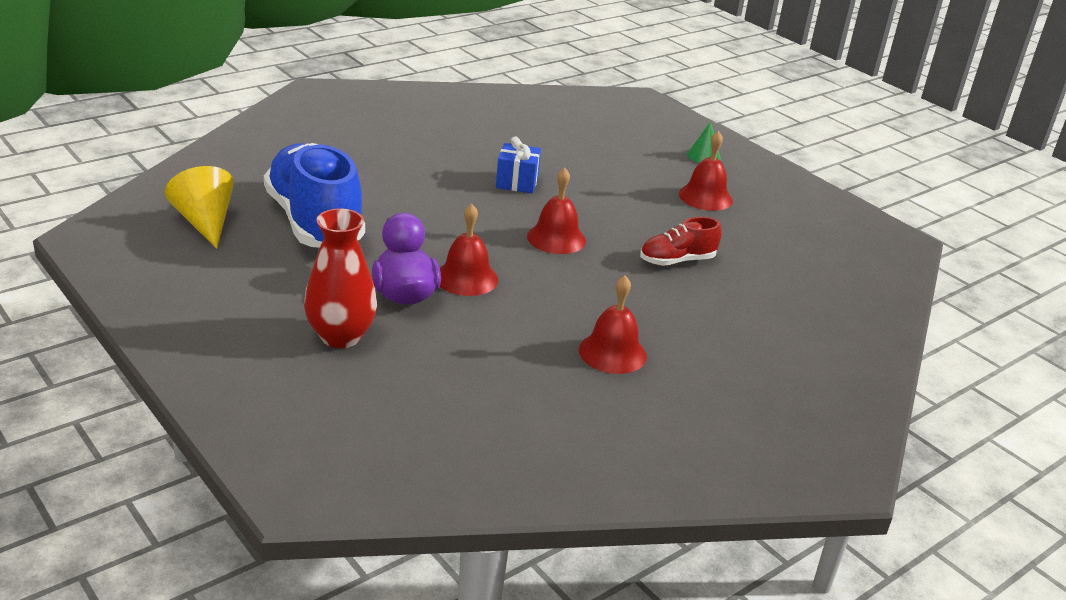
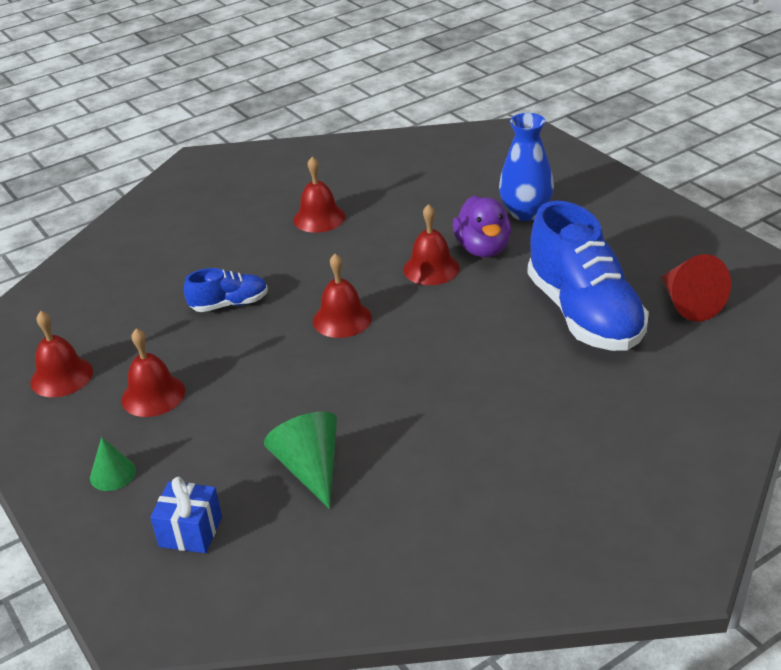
camera: 170 degrees left, 5 degrees up
yellow cone [165,166,234,249] -> red cone [661,254,731,322]
red vase [304,209,377,348] -> blue vase [499,113,554,221]
blue gift [496,137,541,193] -> blue gift moved to [150,477,222,553]
red shoe [640,217,722,266] -> blue shoe [184,268,268,312]
none -> red bell [30,311,93,397]
none -> green cone [264,412,337,509]

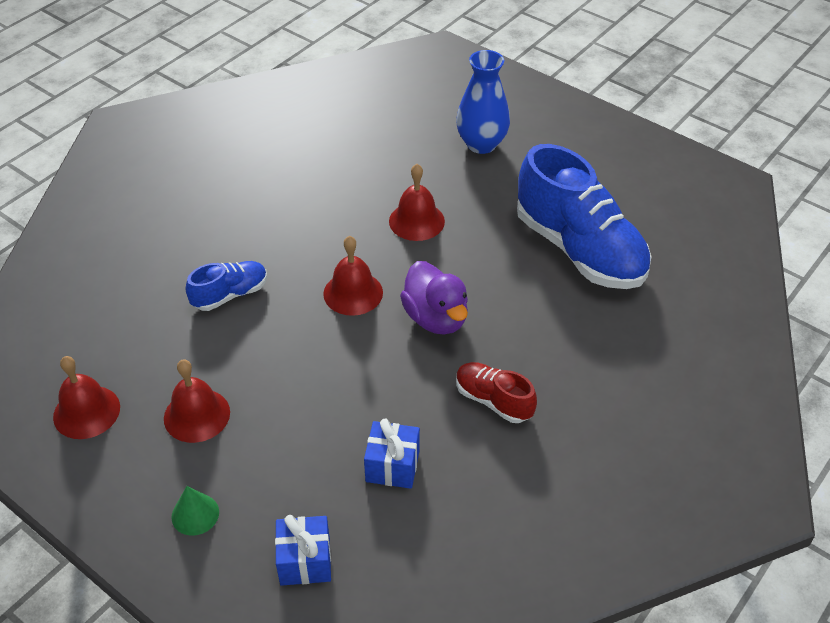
camera: 20 degrees left, 10 degrees up
green cone [264,412,337,509] -> blue gift [364,419,420,489]
red bell [293,157,345,233] -> none
purple duck [453,196,511,257] -> purple duck moved to [400,261,468,334]
red cone [661,254,731,322] -> none
none -> red shoe [456,362,537,423]

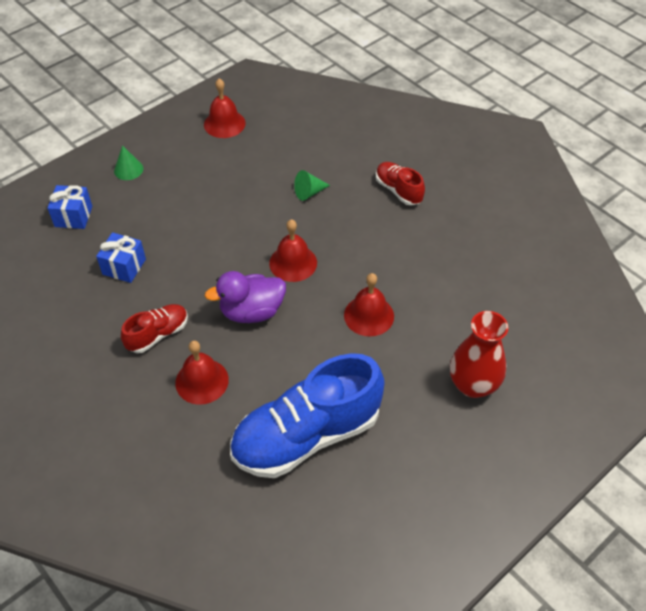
camera: 100 degrees right, 5 degrees up
red bell [164,359,230,443] -> red bell moved to [175,341,229,405]
blue shoe [186,261,267,311] -> green cone [294,170,330,201]
blue vase [456,50,510,154] -> red vase [450,311,508,398]
none -> red shoe [376,162,425,205]

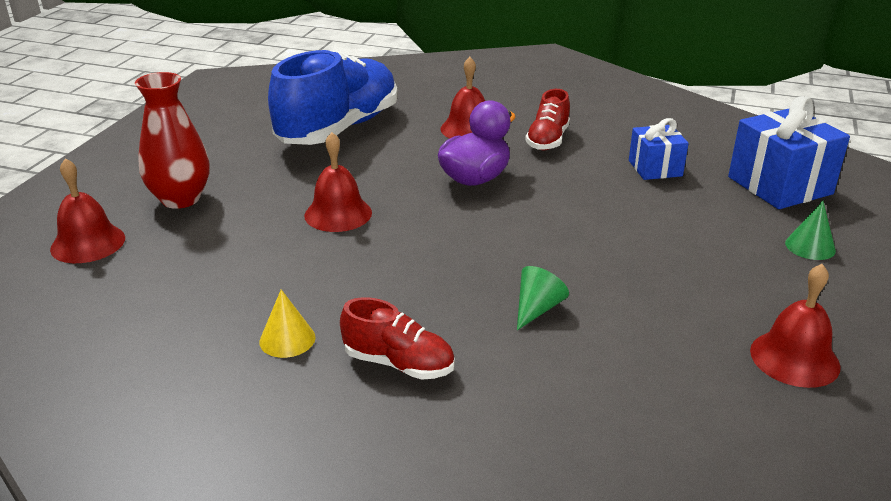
camera: 150 degrees right, 20 degrees down
blue gift [48,185,92,229] -> blue gift [728,96,850,209], size x1.67
red bell [269,219,317,282] -> red bell moved to [50,158,125,263]
none -> yellow cone [259,289,315,358]

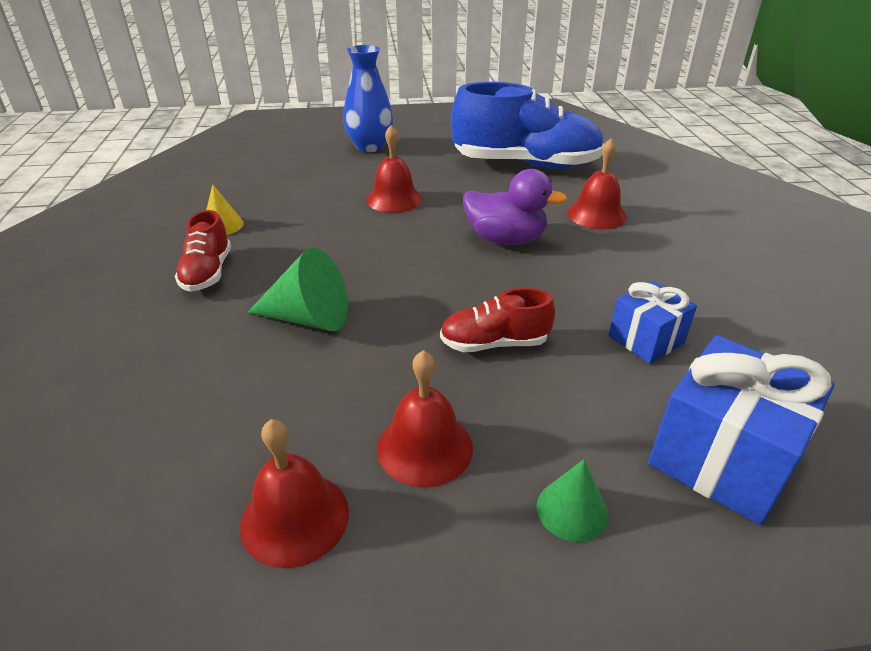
camera: 65 degrees right, 5 degrees up
red bell [50,158,125,263] -> red bell moved to [377,350,473,488]
red vase [135,72,209,209] -> blue vase [343,45,393,152]
green cone [517,266,569,330] -> green cone [248,247,348,331], size x1.65
red shoe [525,89,570,150] -> red shoe moved to [440,288,555,352]

